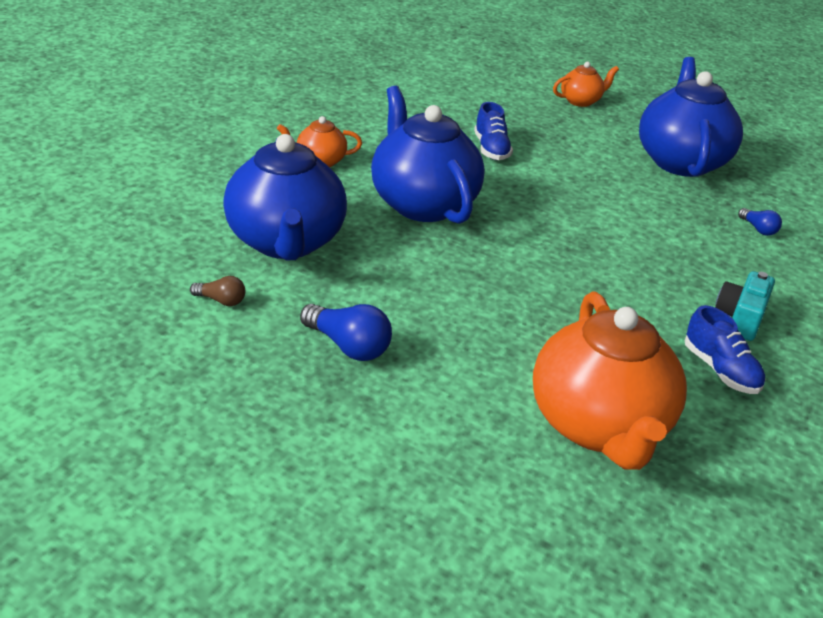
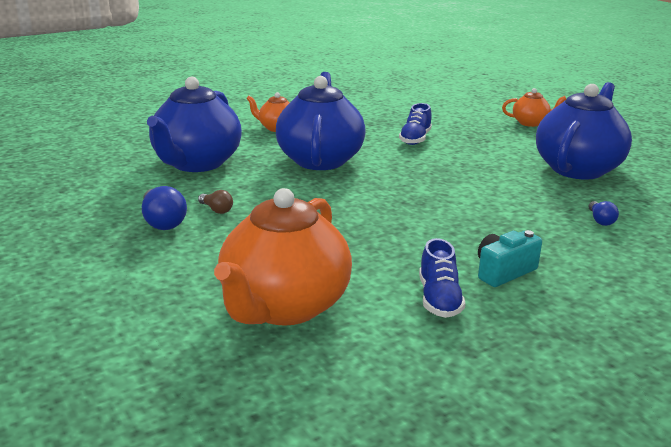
camera: 30 degrees right, 10 degrees down
brown light bulb [190,276,245,306] -> brown light bulb moved to [198,190,233,214]

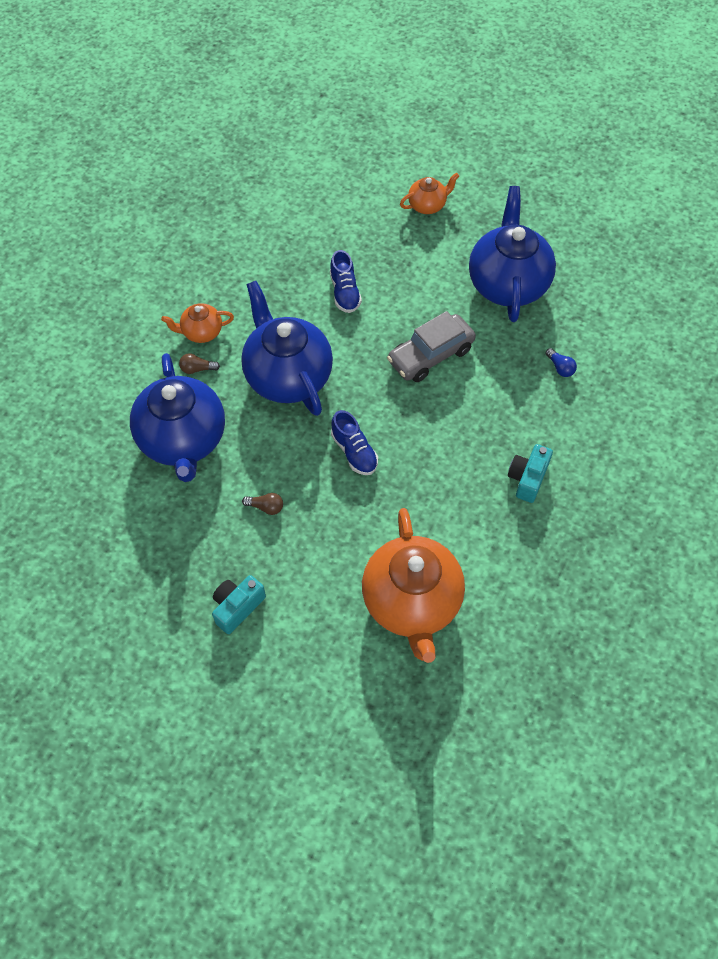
camera: 30 degrees left, 35 degrees up
blue light bulb [142,186,187,230] -> none
blue shoe [419,238,465,318] -> blue shoe moved to [331,410,378,475]
none -> brown light bulb [179,353,220,374]
none -> turquoise camera [212,575,266,634]
none -> grey car [387,311,476,382]

